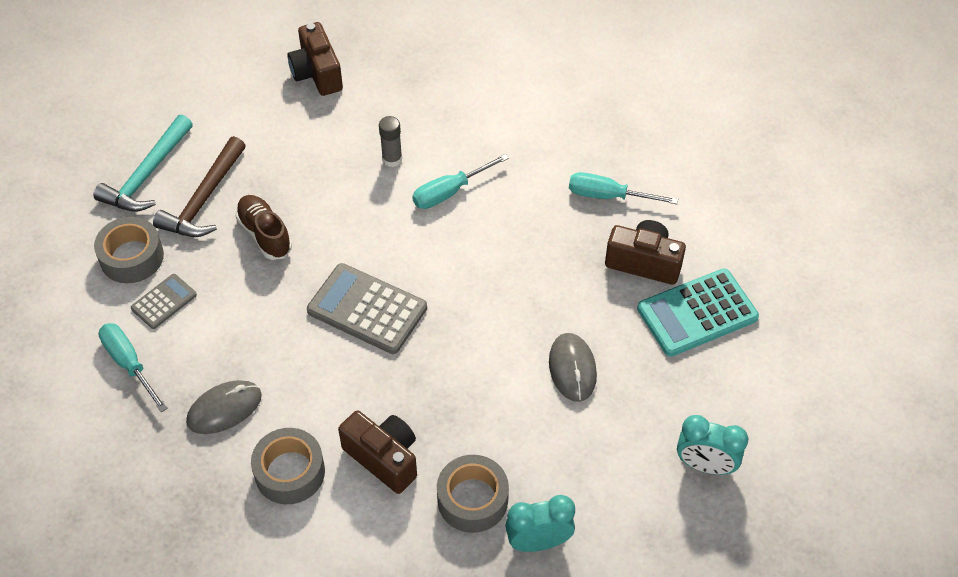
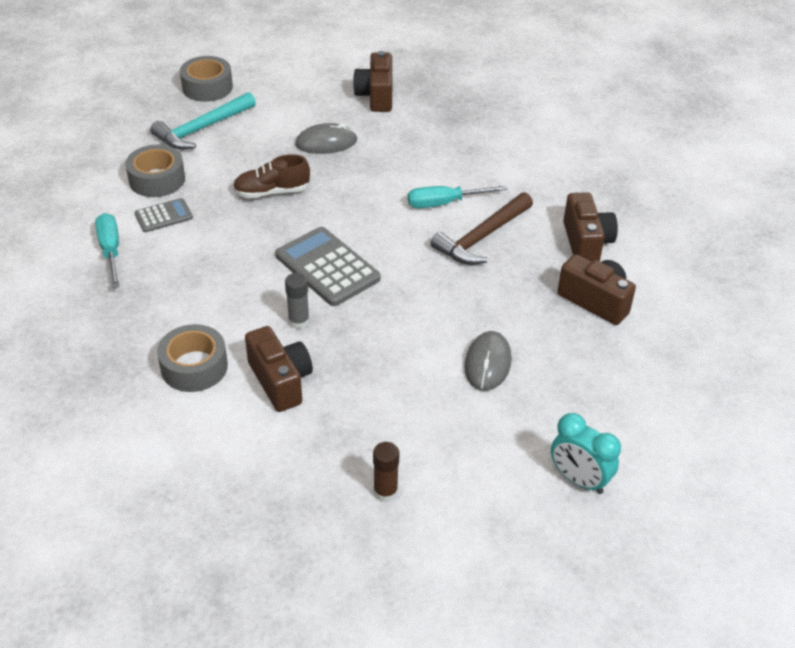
camera: 20 degrees right, 10 degrees down
brown hammer [153,136,246,237] -> brown hammer moved to [430,192,533,265]
grey mouse [186,380,262,434] -> grey mouse moved to [295,123,357,154]
brown shoe [235,195,292,260] -> brown shoe turned 90 degrees counterclockwise [233,154,310,198]
grey glue stick [379,116,402,167] -> grey glue stick moved to [285,273,310,329]
grey tape [437,455,509,533] -> grey tape moved to [180,56,233,102]
turquoise clock [505,495,575,552] -> brown glue stick [373,442,400,502]
turquoise screwdriver [569,172,678,204] -> brown camera [563,192,618,262]
turquoise calculator [637,268,759,357] -> none

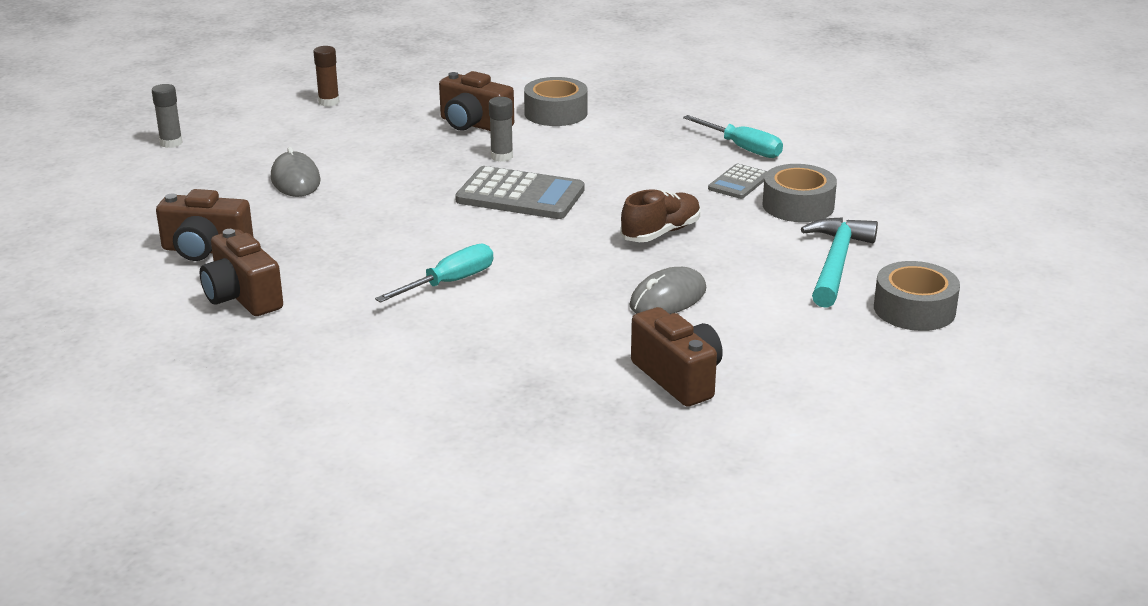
camera: 150 degrees right, 15 degrees down
brown hammer [430,192,533,265] -> none
turquoise clock [551,413,621,494] -> grey glue stick [152,84,183,148]

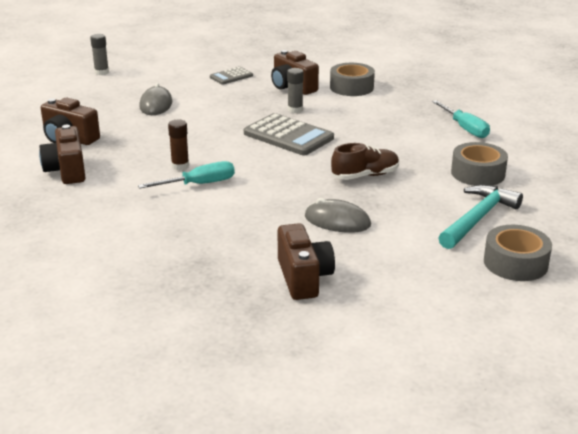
camera: 20 degrees right, 0 degrees up
brown glue stick [314,46,340,106] -> brown glue stick moved to [168,120,189,170]
grey mouse [629,267,706,314] -> grey mouse turned 45 degrees clockwise [305,198,371,233]
grey calculator [708,164,767,199] -> grey calculator moved to [210,67,253,85]

